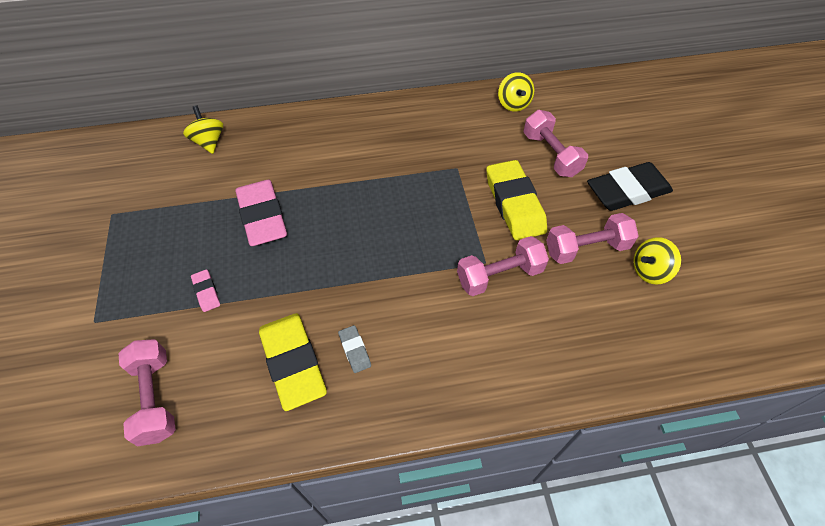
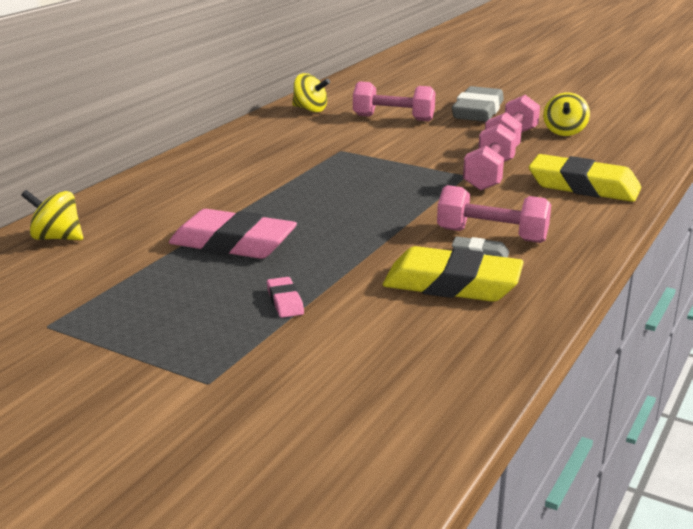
camera: 50 degrees left, 30 degrees down
pink dumbbell [118,339,176,446] -> pink dumbbell moved to [437,185,551,243]
pink eraser [191,269,220,312] -> pink eraser turned 60 degrees clockwise [267,277,304,318]
yellow eraser [486,160,547,240] -> yellow eraser moved to [529,154,641,202]
black eraser [587,162,673,211] -> grey eraser [452,86,504,122]

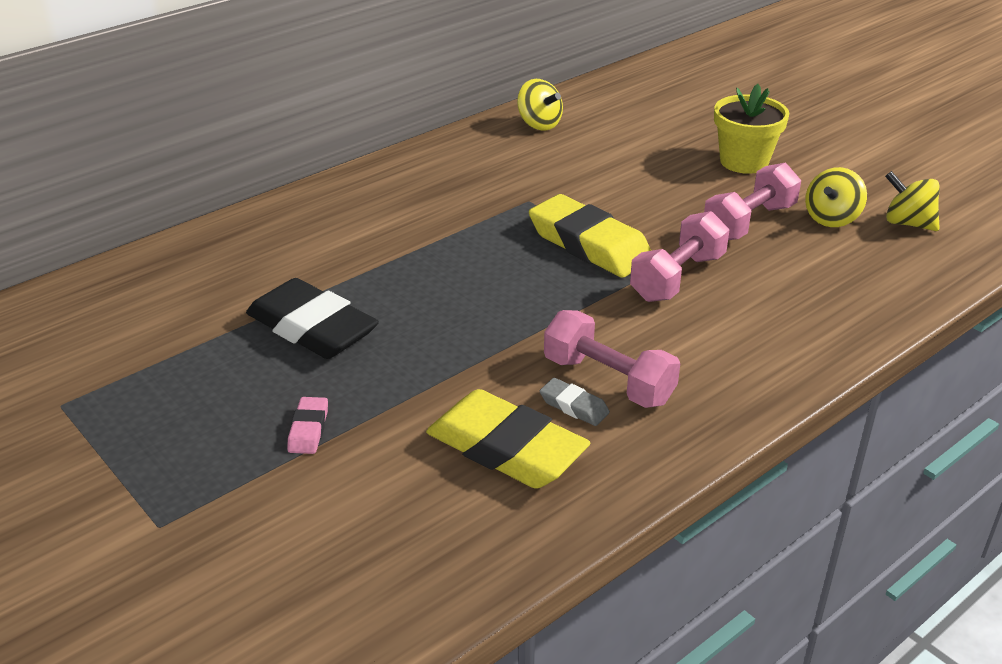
camera: 20 degrees right, 10 degrees up
yellow spinning top [21,190,83,240] -> yellow spinning top moved to [885,171,940,231]
pink eraser [169,209,297,259] -> black eraser [246,278,379,359]
pink dumbbell [353,81,435,121] -> none
grey eraser [452,86,504,122] -> yellow flower pot [714,84,789,174]
yellow eraser [529,154,641,202] -> yellow eraser moved to [529,194,651,278]

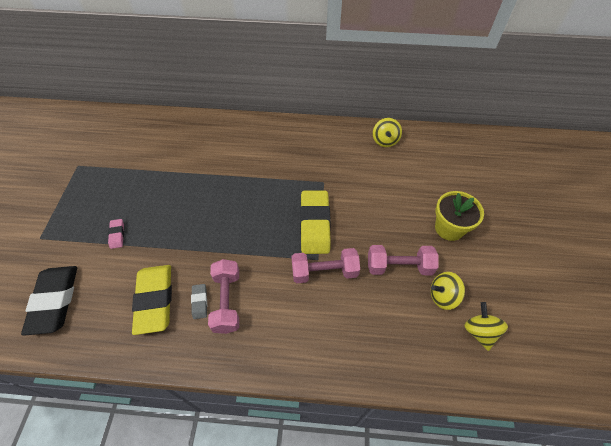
camera: 45 degrees right, 20 degrees up
black eraser [246,278,379,359] -> black eraser moved to [21,266,77,336]
pink eraser [287,397,328,454] -> pink eraser turned 60 degrees counterclockwise [108,219,124,249]

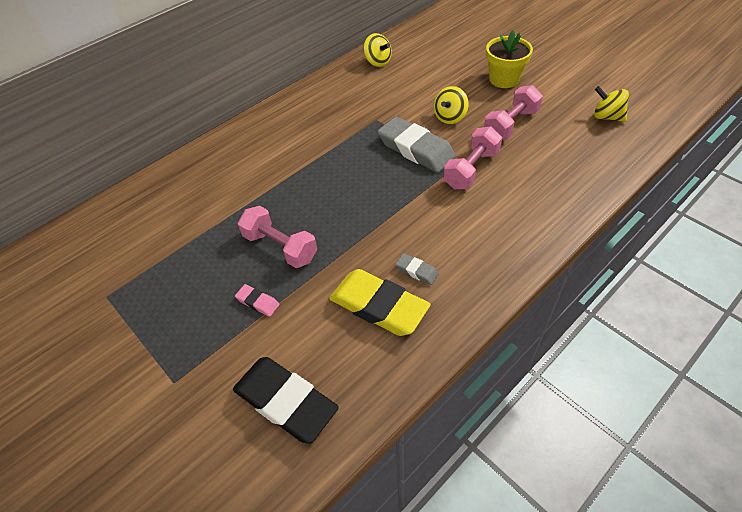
camera: 45 degrees left, 5 degrees down
pink dumbbell [208,259,239,334] -> pink dumbbell moved to [238,206,317,268]
yellow eraser [300,191,331,254] -> grey eraser [378,117,456,173]
yellow spinning top [431,272,465,310] -> yellow spinning top moved to [434,86,468,124]

